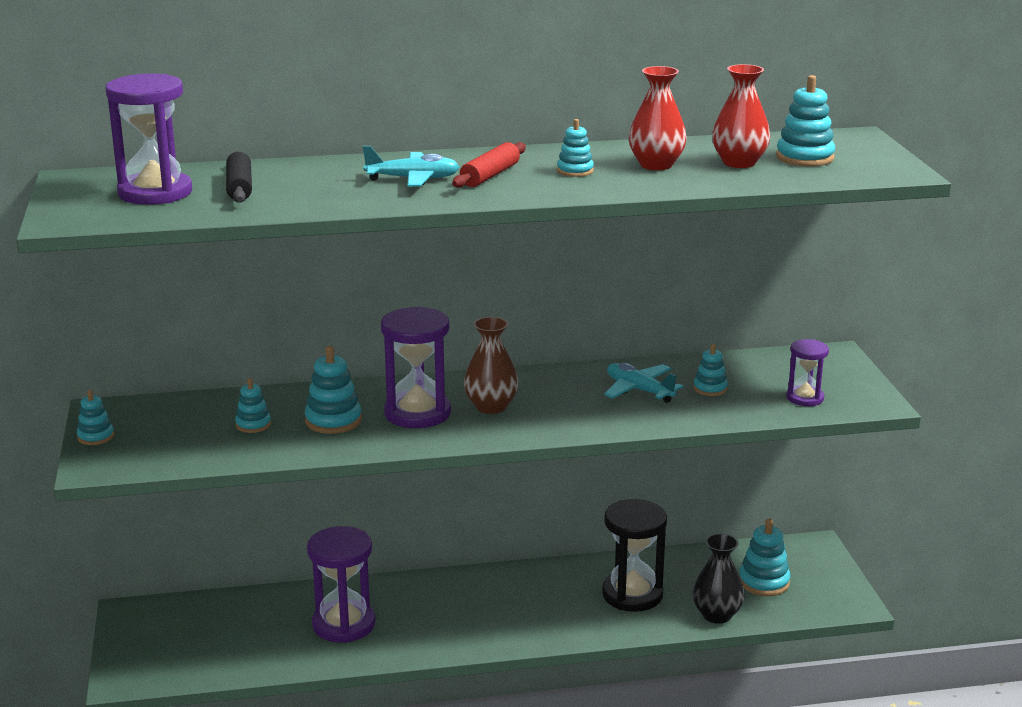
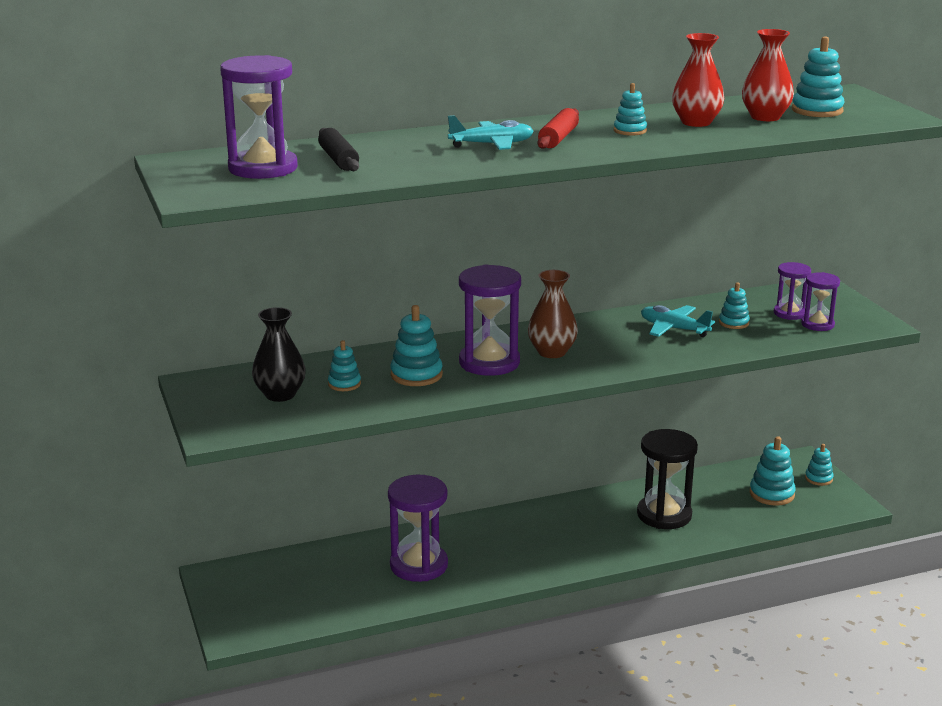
camera: 10 degrees left, 0 degrees up
turquoise stacking toy [77,390,114,445] -> turquoise stacking toy moved to [805,444,834,486]
black vase [692,533,745,624] -> black vase moved to [252,307,306,402]
none -> purple hourglass [774,262,811,320]

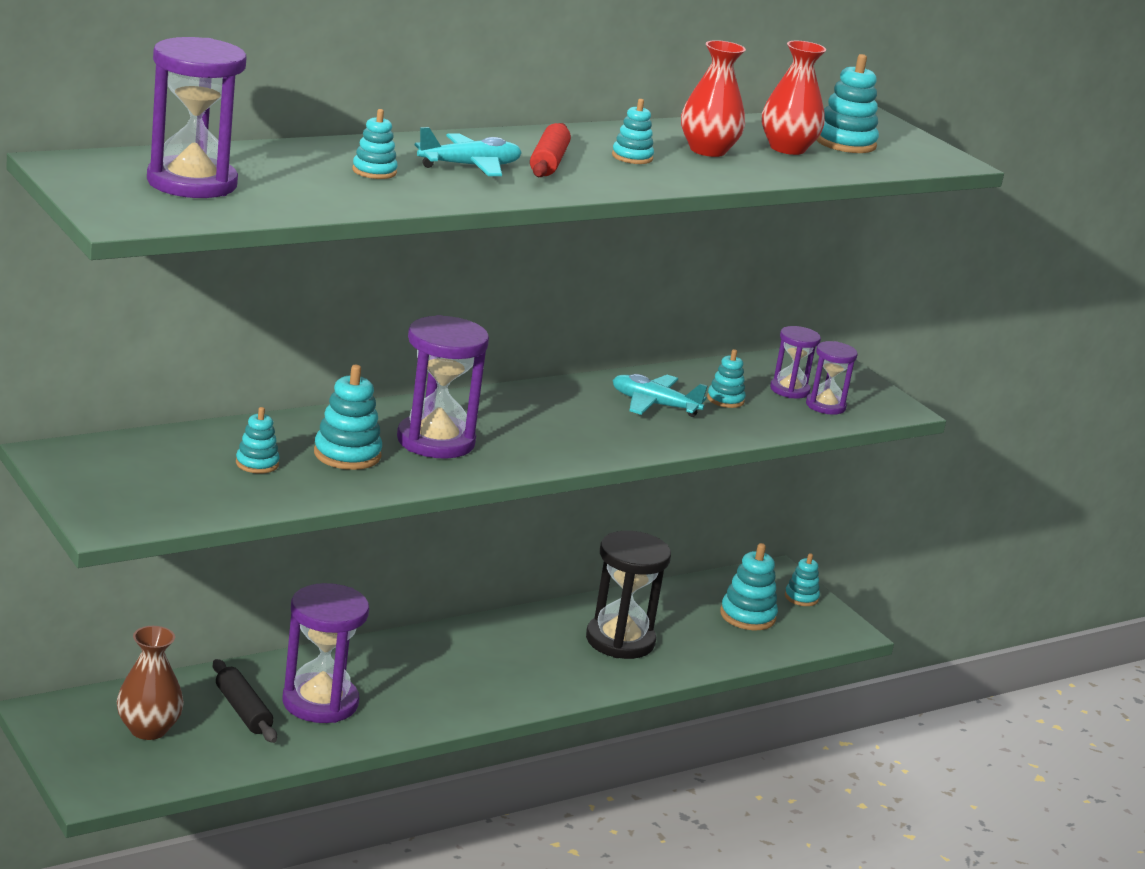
camera: 15 degrees left, 0 degrees up
black vase [252,307,306,402] -> none
black rolling pin [318,128,359,171] -> black rolling pin moved to [213,659,277,743]
brown vase [528,270,578,358] -> brown vase moved to [117,626,184,740]
none -> turquoise stacking toy [352,109,398,179]

